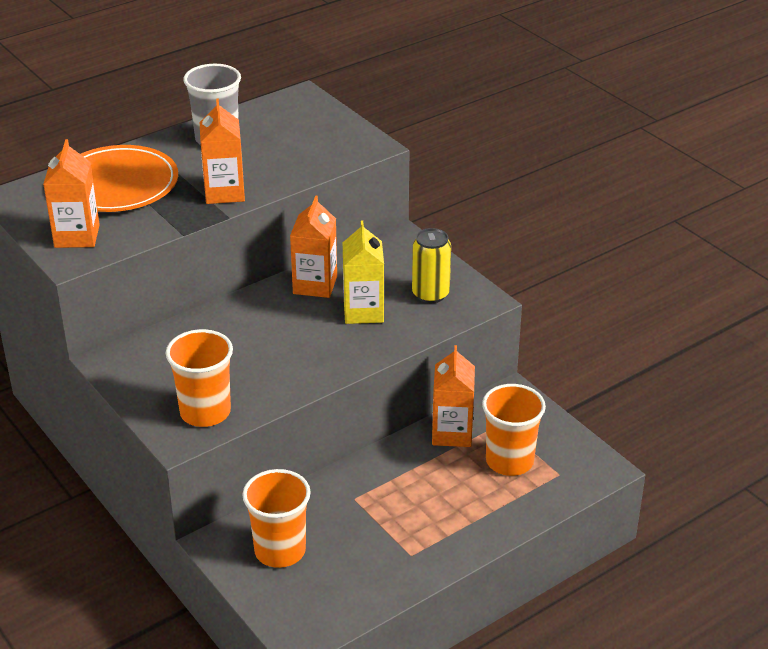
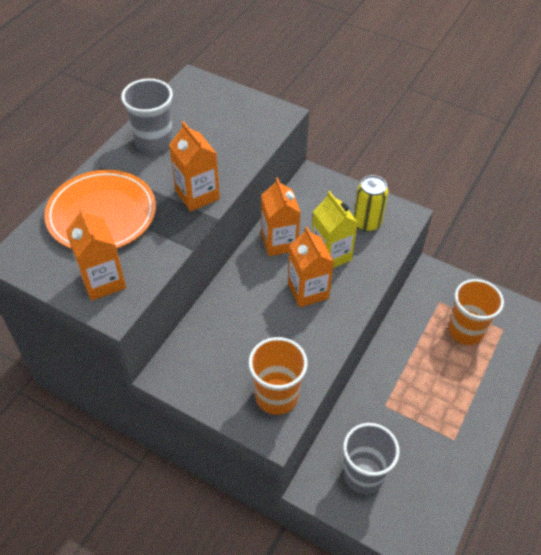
camera: 25 degrees left, 15 degrees up
orange cup [242,469,311,568] -> grey cup [343,423,400,494]
orange carton [432,345,475,447] -> orange carton moved to [288,227,334,307]

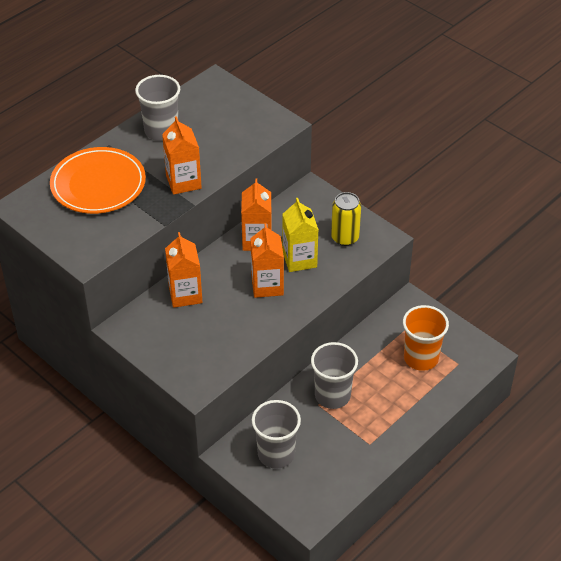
camera: 15 degrees right, 5 degrees down
orange carton [66,207,126,301] -> orange carton moved to [165,232,202,308]
orange cup [249,337,308,415] -> none
none -> grey cup [311,342,358,409]

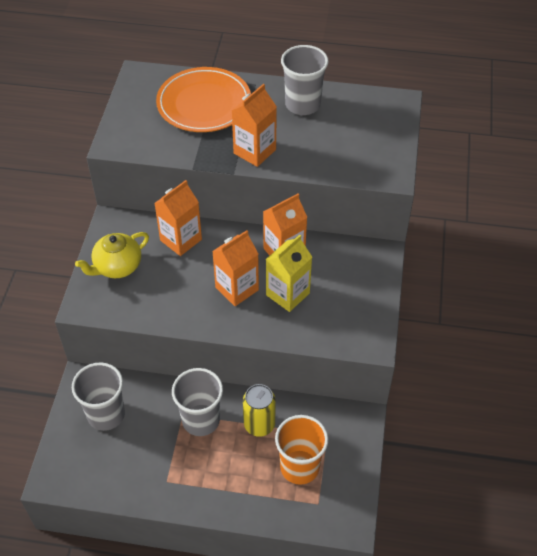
camera: 55 degrees right, 5 degrees up
yellow can [331,192,361,246] -> yellow can moved to [243,384,276,437]
none -> yellow teapot [75,232,149,278]

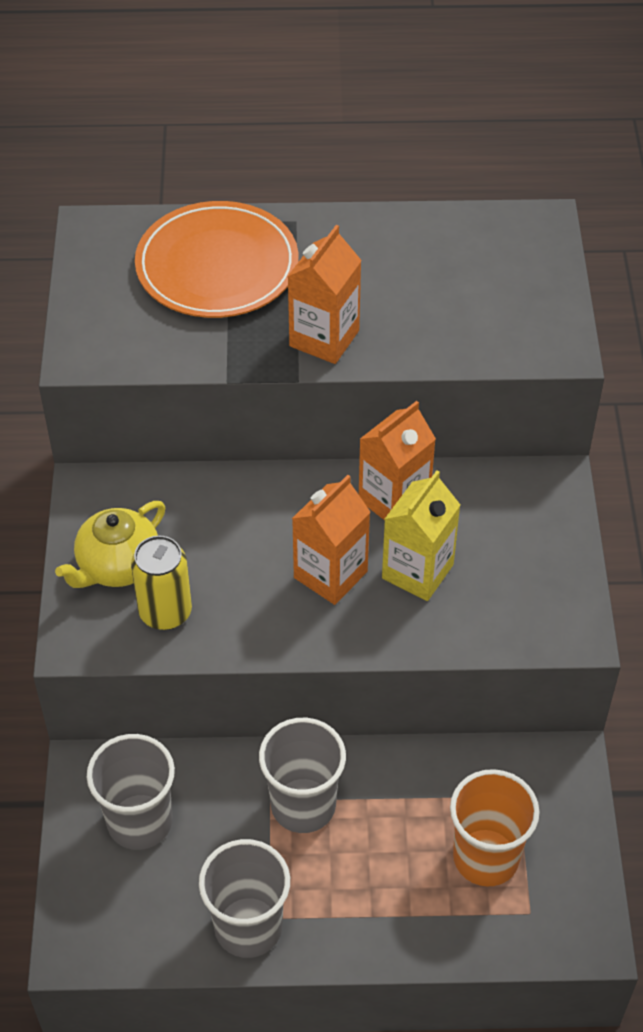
camera: 10 degrees left, 0 degrees up
orange carton [154,180,202,256] -> none
yellow can [243,384,276,437] -> yellow can moved to [131,536,192,630]
grey cup [281,45,329,115] -> grey cup moved to [199,839,290,958]

